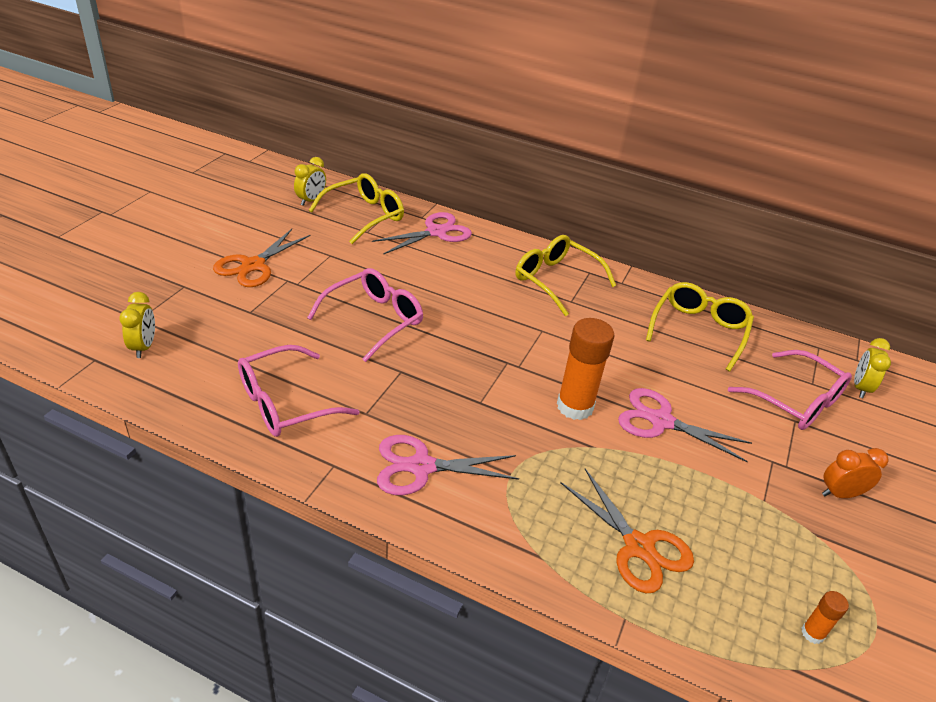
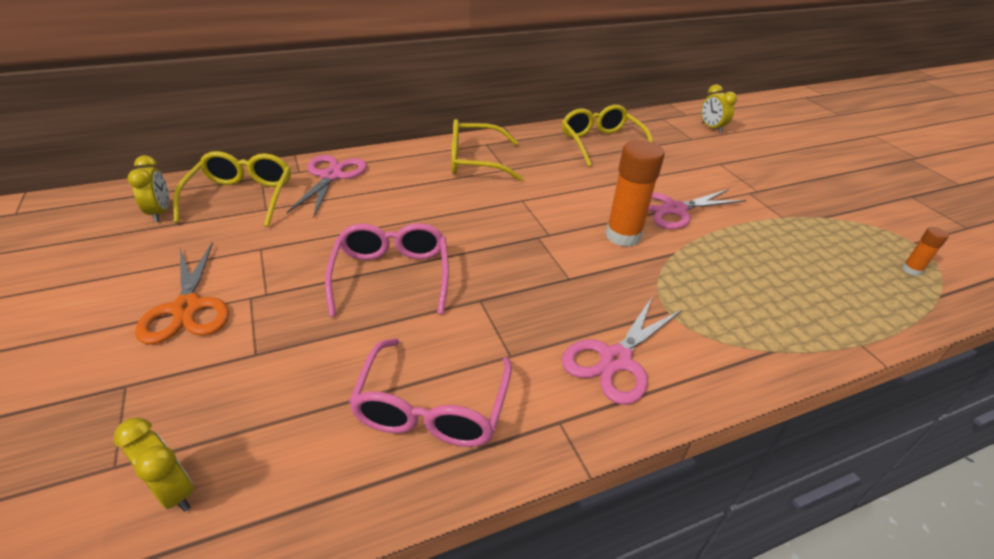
camera: 45 degrees left, 0 degrees up
orange scissors [560,469,694,593] -> none
pink glasses [728,350,852,430] -> none
orange clock [822,448,889,498] -> none

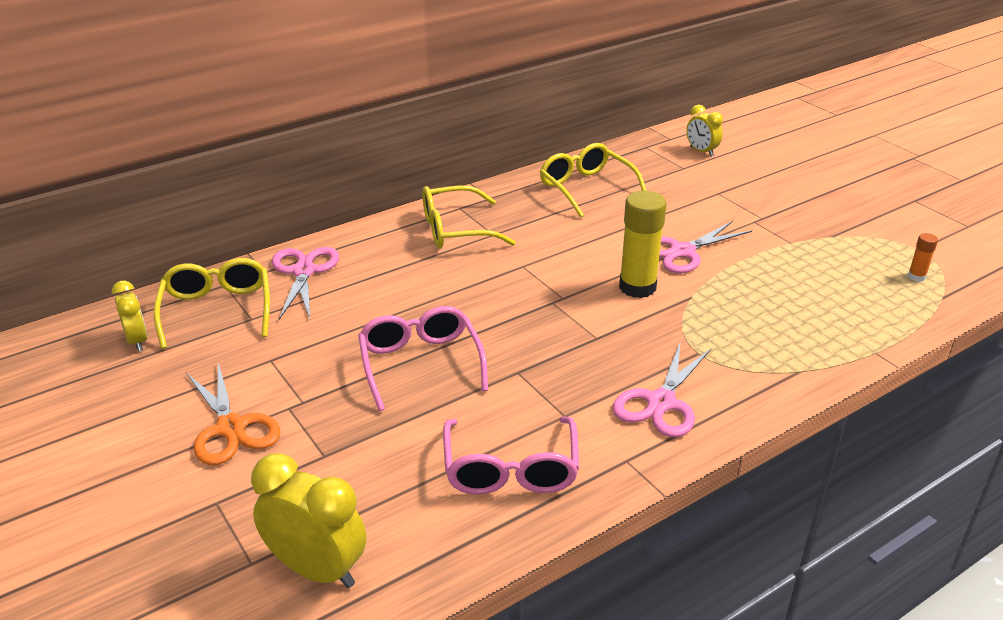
camera: 10 degrees left, 5 degrees down
yellow clock [114,418,194,512] -> yellow clock [251,453,366,588], size x1.67
orange glue stick [605,140,664,247] -> yellow glue stick [619,191,667,298]

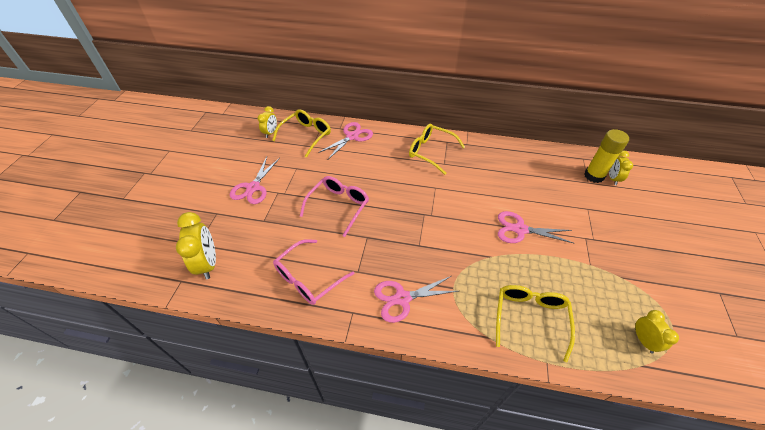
camera: 45 degrees right, 15 degrees up
orange scissors [186,362,280,465] -> pink scissors [230,157,280,204]
yellow glasses [540,143,646,218] -> yellow glasses moved to [496,285,575,362]
yellow glue stick [619,191,667,298] -> yellow glue stick moved to [584,129,629,183]
orange glue stick [908,233,938,282] -> yellow clock [635,310,679,354]

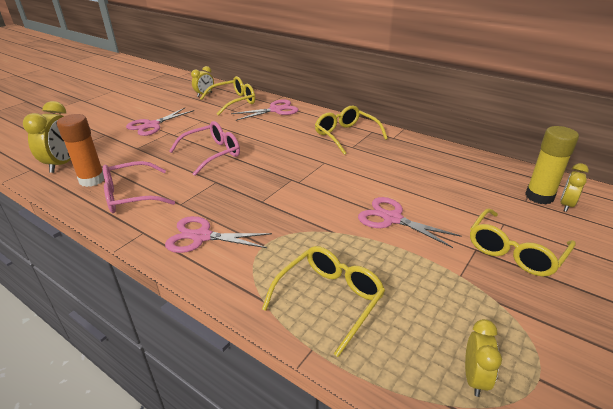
camera: 25 degrees right, 15 degrees down
none -> orange glue stick [57,114,104,187]
none -> yellow glasses [470,208,576,277]

